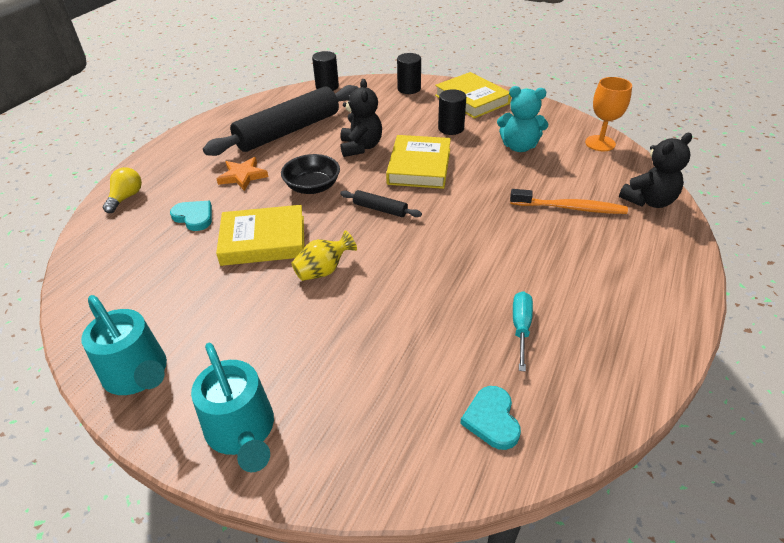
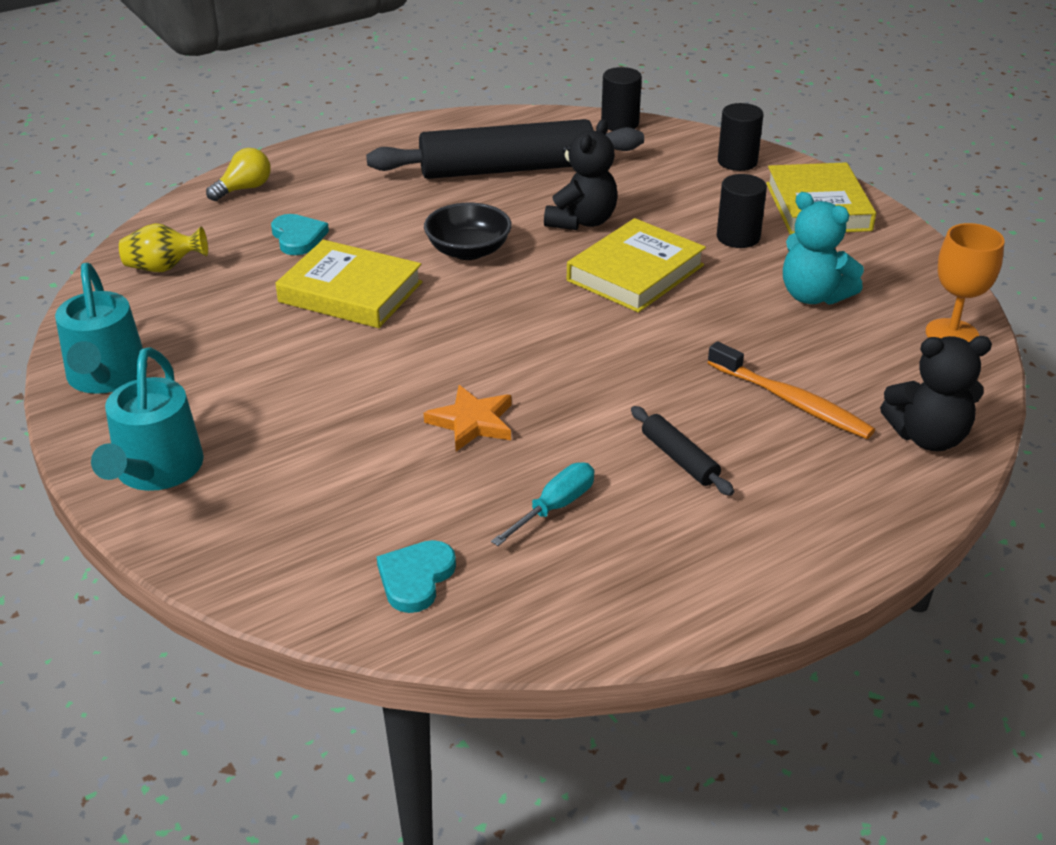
camera: 30 degrees right, 5 degrees down
orange star [217,157,269,191] -> orange star moved to [424,385,511,451]
yellow vase [291,230,357,281] -> yellow vase moved to [119,223,208,272]
black rolling pin [340,190,422,217] -> black rolling pin moved to [631,406,734,496]

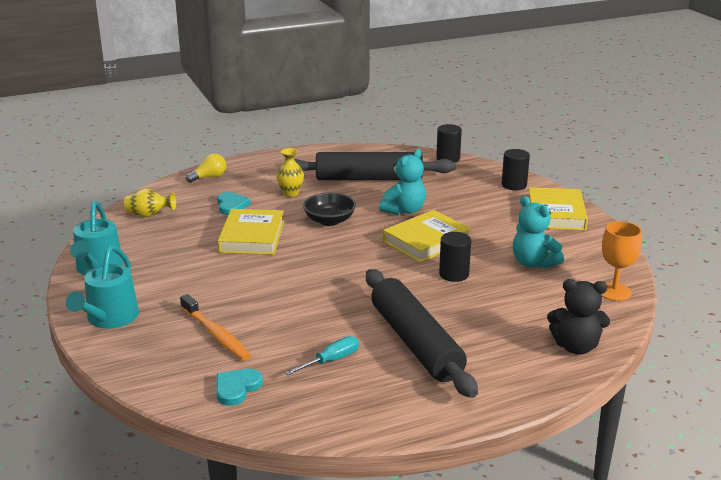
camera: 10 degrees right, 10 degrees down
yellow book [275,240,422,328] -> yellow book turned 60 degrees clockwise [218,209,284,255]
orange star [424,385,511,451] -> none
black teddy bear [544,119,617,230] -> turquoise teddy bear [379,149,426,215]
black rolling pin [631,406,734,496] -> black rolling pin [366,269,478,398], size x2.40
orange toothbrush [708,341,875,439] -> orange toothbrush moved to [180,294,251,360]
black cylinder [717,174,767,248] -> black cylinder moved to [439,232,471,282]
none -> yellow vase [276,148,304,197]

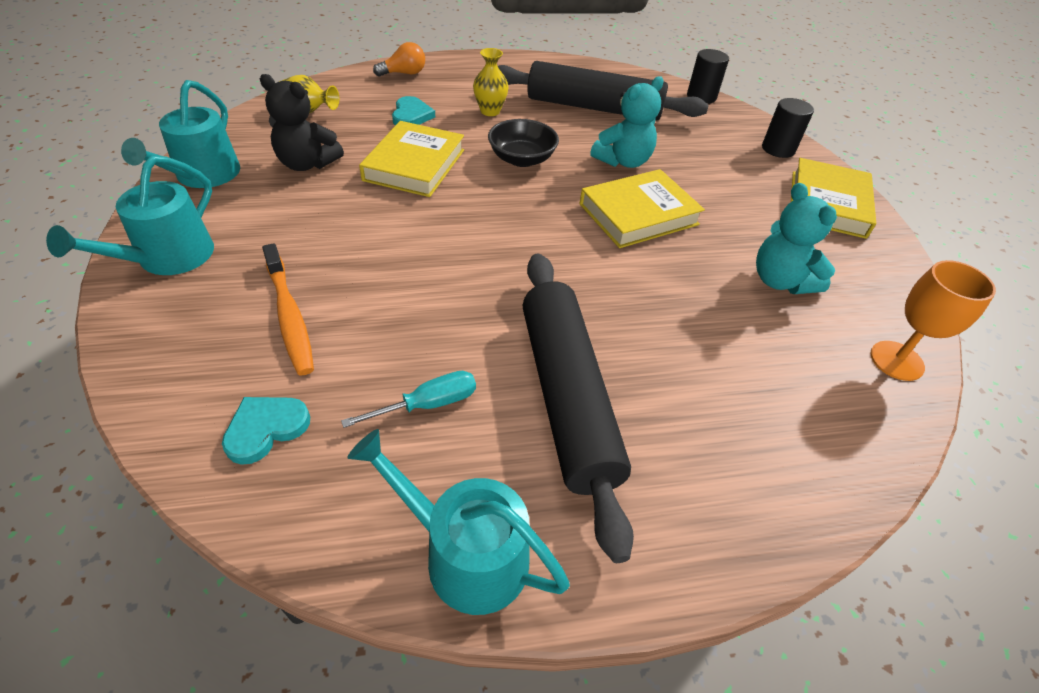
camera: 10 degrees right, 20 degrees up
yellow light bulb [186,153,226,183] -> orange light bulb [373,42,425,77]
black cylinder [439,232,471,282] -> none
black teddy bear [547,279,610,354] -> black teddy bear moved to [260,74,344,171]
none -> turquoise watering can [347,429,570,615]

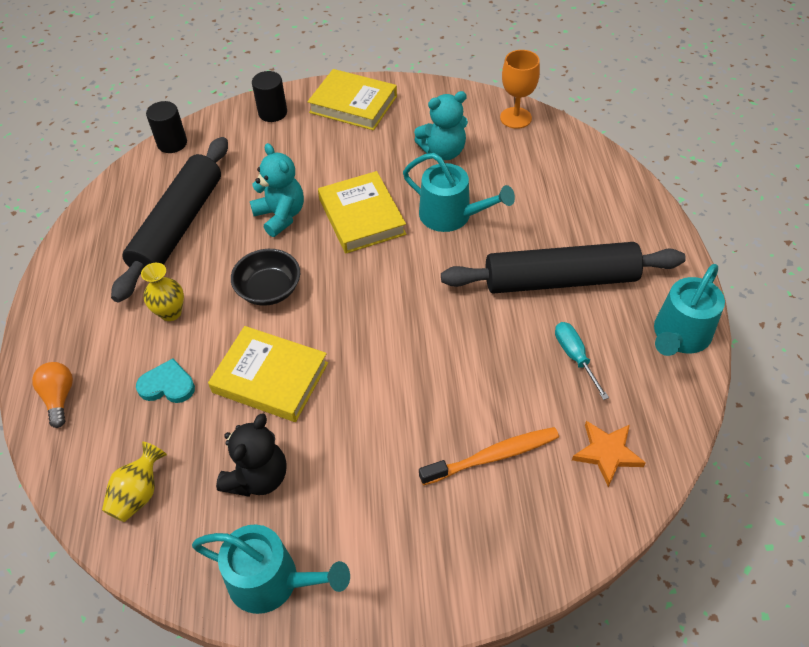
camera: 80 degrees left, 5 degrees up
turquoise watering can [46,156,214,275] -> turquoise watering can moved to [403,153,515,232]
turquoise heart [222,397,310,465] -> orange star [572,421,646,487]

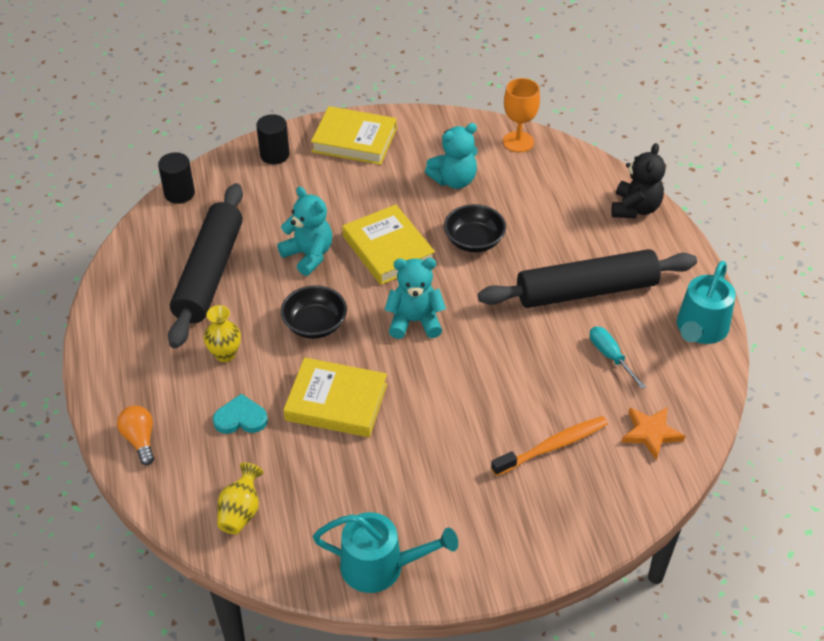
camera: 10 degrees left, 5 degrees down
black teddy bear [216,413,287,497] -> black teddy bear moved to [611,143,665,218]
turquoise watering can [403,153,515,232] -> black bowl [444,204,506,252]
none -> turquoise teddy bear [384,258,446,339]

